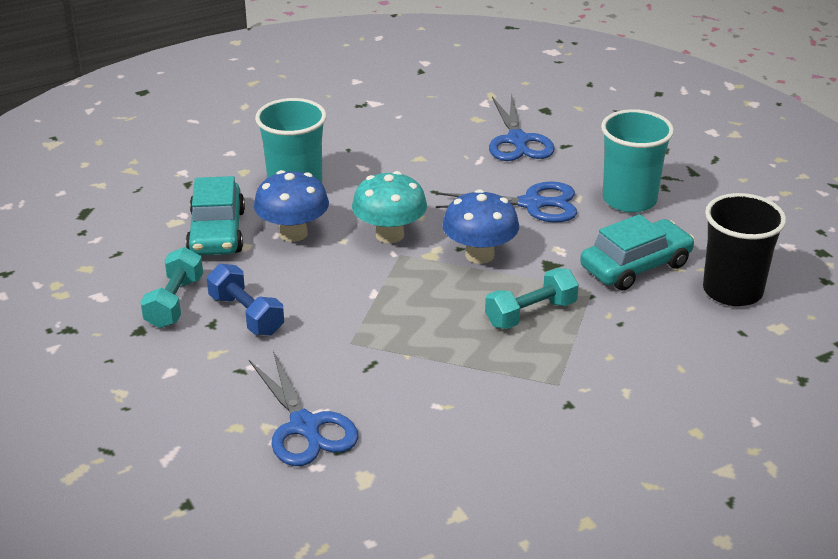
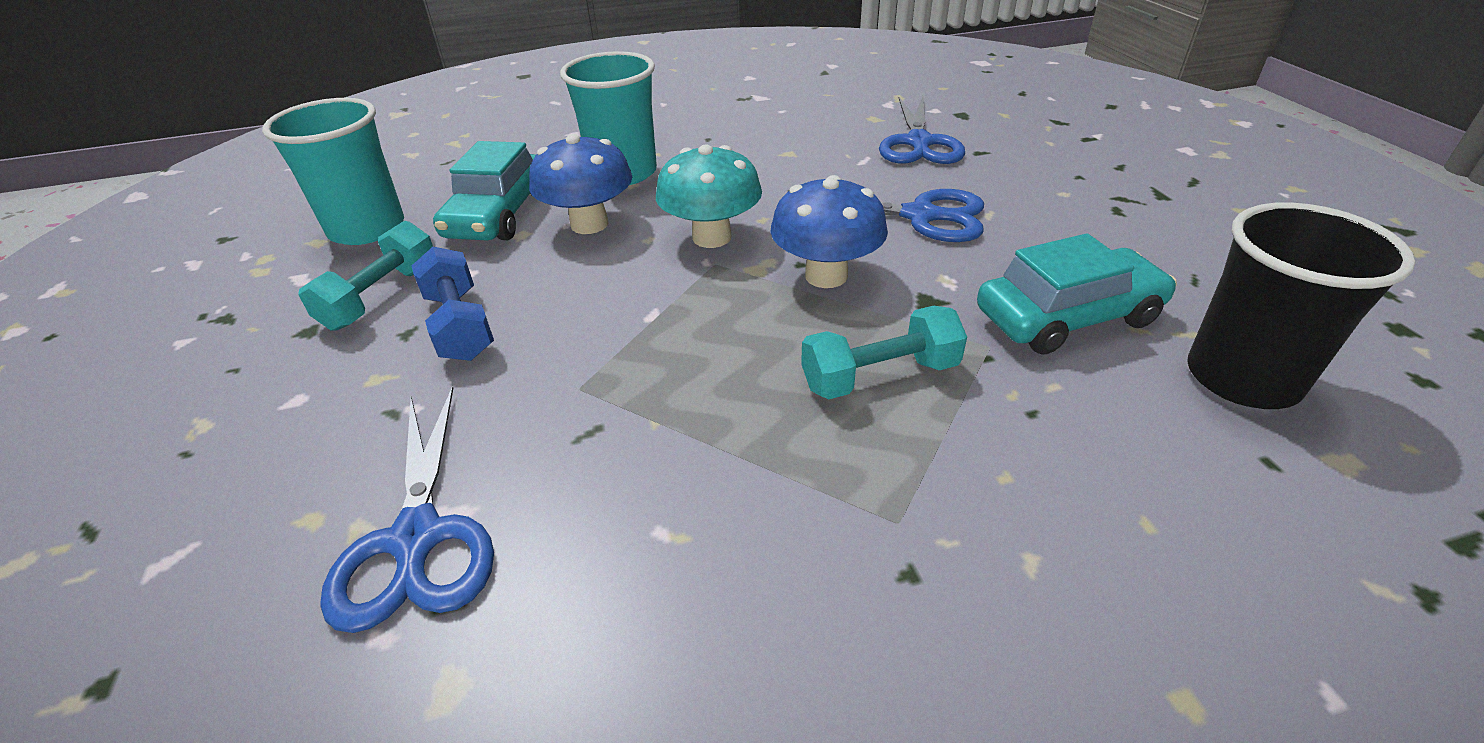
camera: 15 degrees right, 5 degrees up
turquoise cup [601,109,674,212] -> turquoise cup moved to [262,98,404,245]

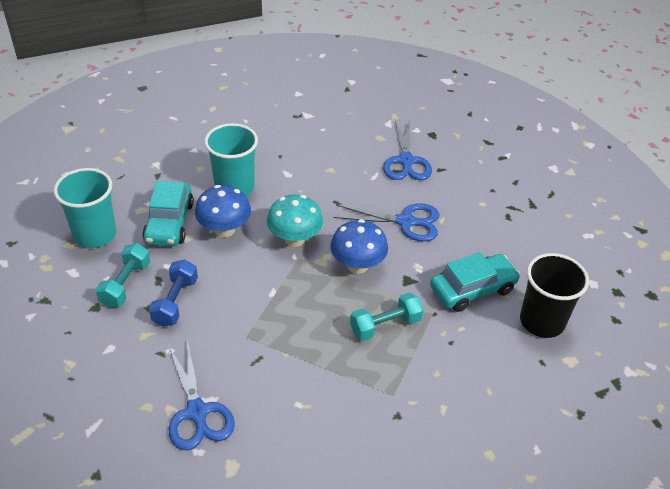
camera: 10 degrees left, 5 degrees up
blue dumbbell [412,247,494,361] -> blue dumbbell turned 45 degrees clockwise [149,259,198,327]

